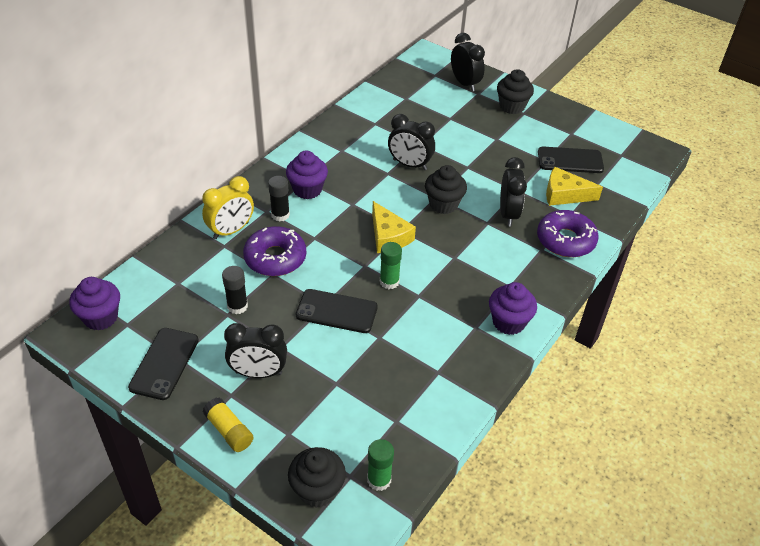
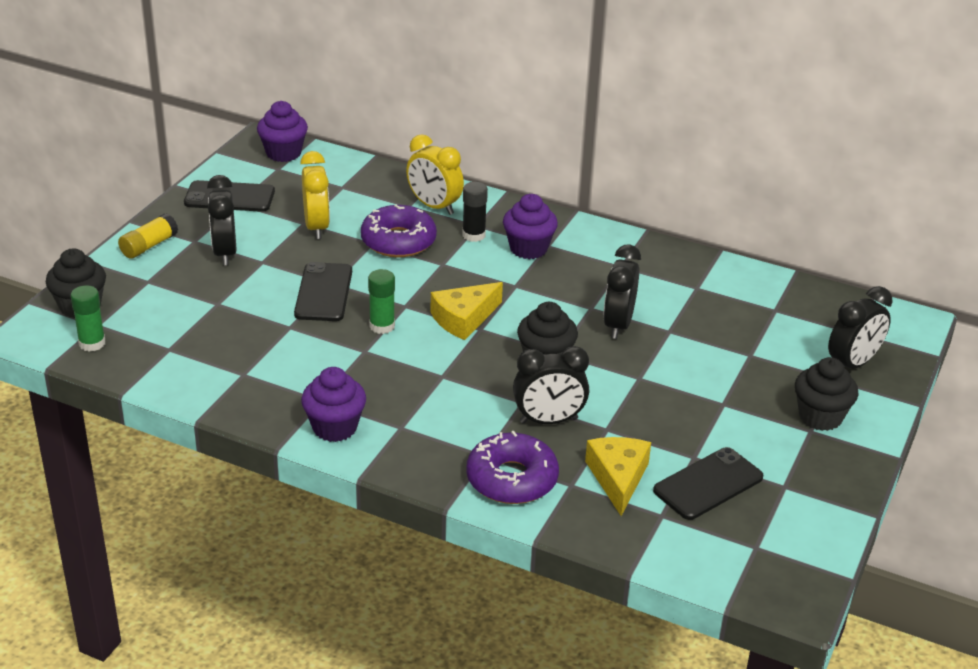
camera: 80 degrees right, 10 degrees down
black glue stick [222,266,248,314] -> yellow clock [300,151,330,239]
black phone [538,147,604,173] -> black phone turned 60 degrees clockwise [653,447,763,520]

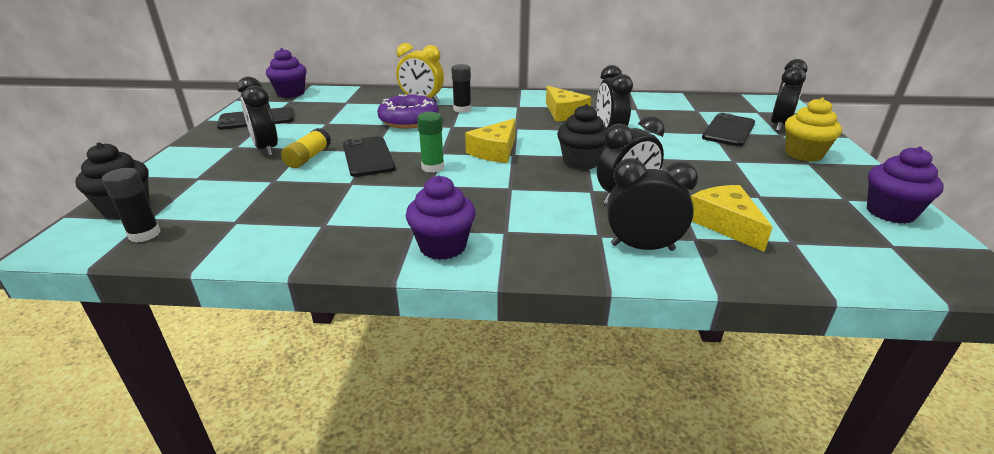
camera: 20 degrees left, 5 degrees down
green glue stick [70,285,105,352] -> black glue stick [102,168,160,242]
yellow glue stick [118,213,178,259] -> yellow glue stick moved to [281,128,331,168]
yellow clock [300,151,330,239] -> none
purple donut [466,431,559,504] -> black clock [607,158,698,251]
purple cupcake [503,194,558,259] -> purple cupcake moved to [867,146,944,224]
black phone [653,447,763,520] -> black phone moved to [702,113,755,146]
black cupcake [795,357,859,431] -> yellow cupcake [785,97,842,162]
none -> yellow cheese [546,86,591,121]

